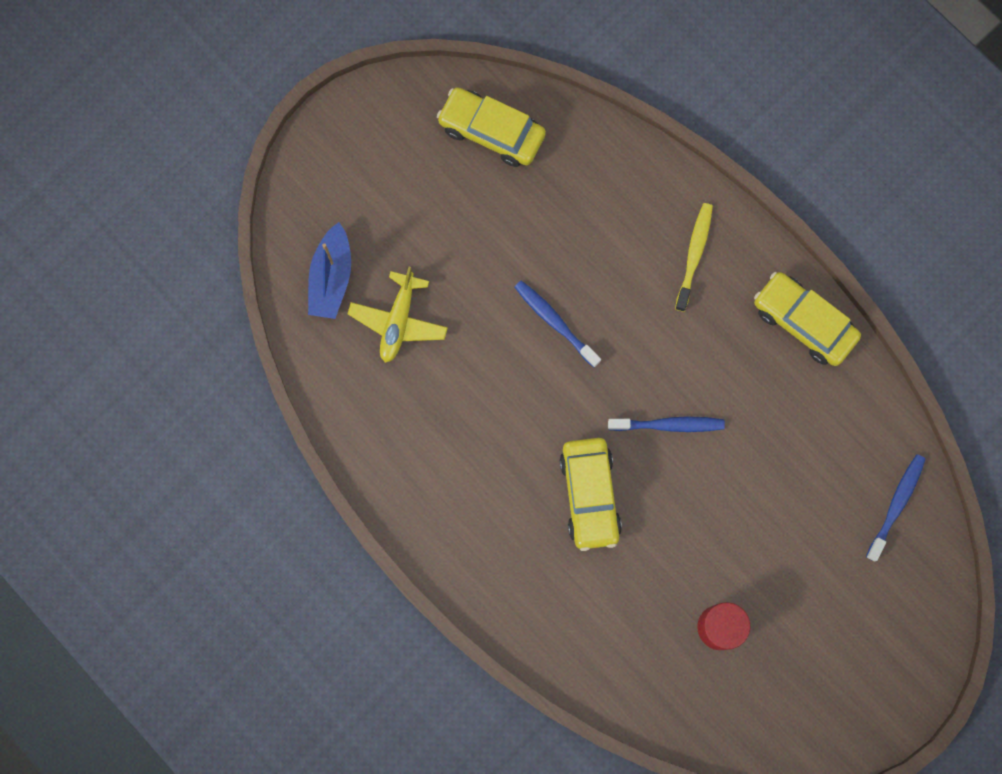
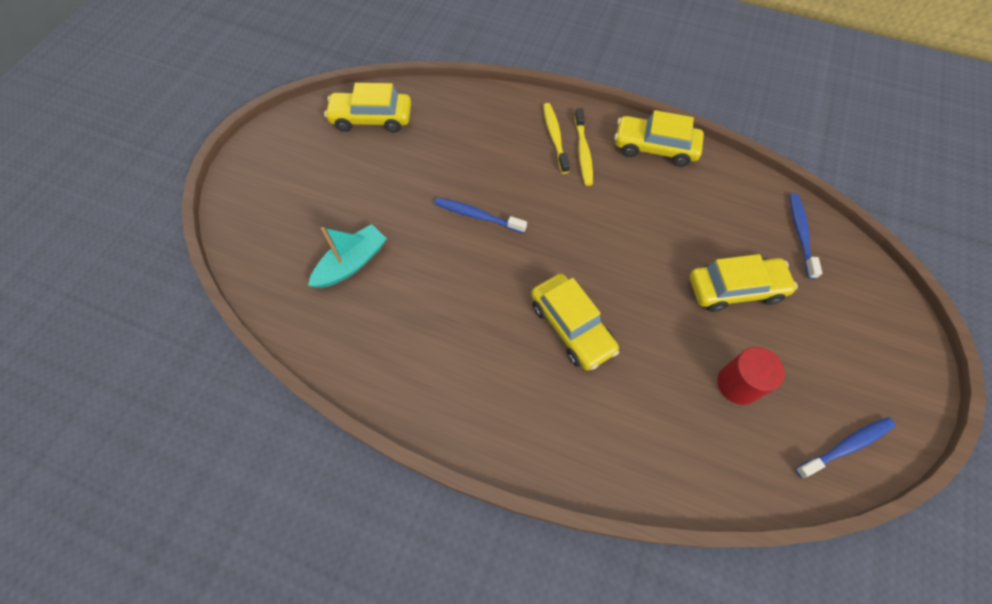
camera: 25 degrees left, 15 degrees down
blue boat [308,222,351,319] -> none
yellow plane [347,267,448,363] -> turquoise boat [308,224,387,288]
blue toothbrush [608,416,725,432] -> blue toothbrush moved to [795,417,895,478]
none -> yellow toothbrush [575,108,593,186]
none -> yellow car [690,254,798,312]

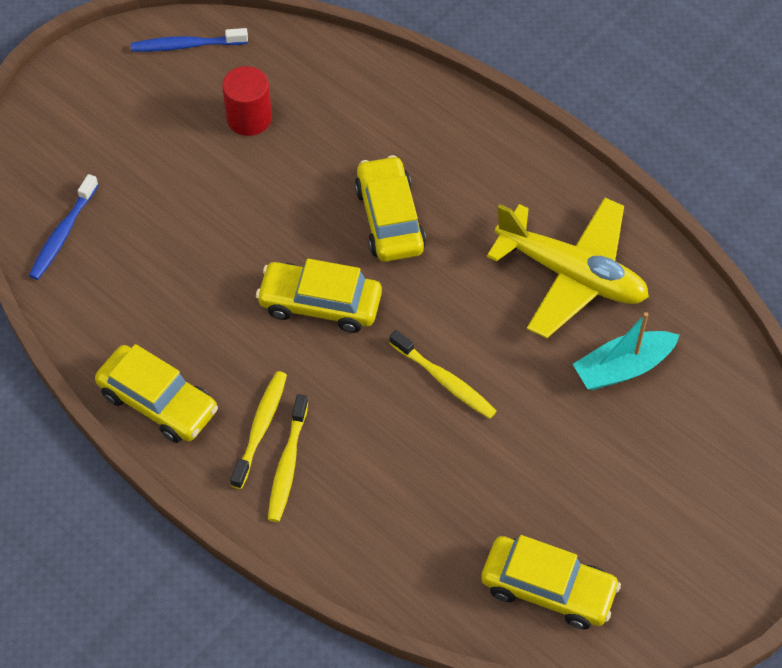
camera: 160 degrees left, 5 degrees down
blue toothbrush [434,197,527,233] -> yellow toothbrush [389,330,496,419]
yellow car [690,254,798,312] -> yellow car moved to [256,259,382,333]
none -> yellow plane [487,198,649,338]

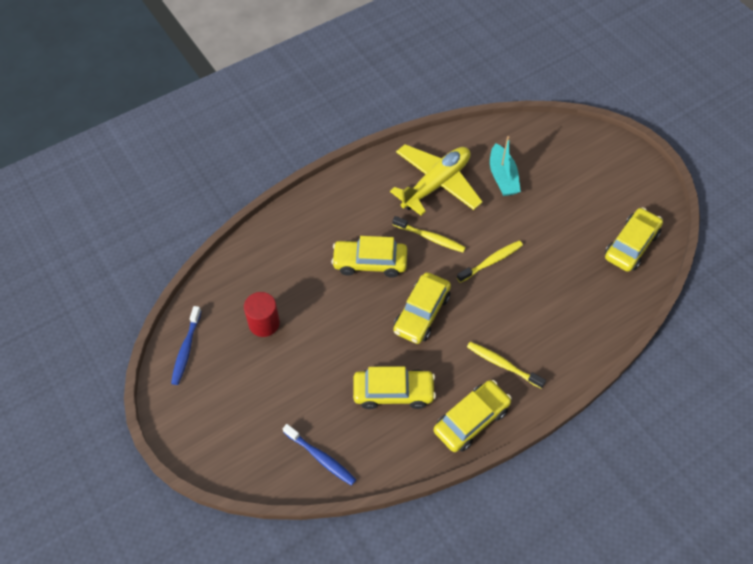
camera: 75 degrees left, 0 degrees up
yellow toothbrush [268,394,308,522] -> yellow toothbrush moved to [393,216,466,252]
none -> yellow car [353,366,436,409]

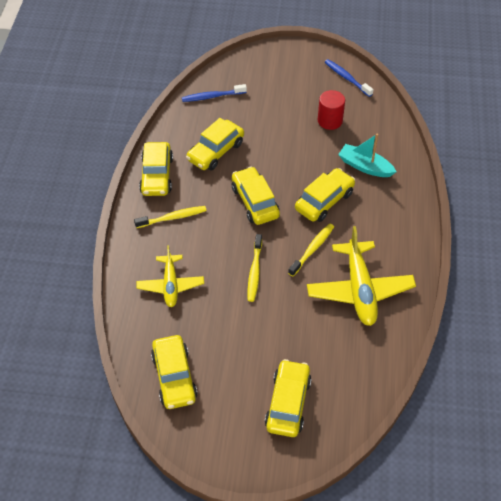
camera: 130 degrees right, 5 degrees down
yellow toothbrush [393,216,466,252] -> yellow toothbrush turned 150 degrees clockwise [288,223,334,276]
turquoise boat [490,136,521,196] -> turquoise boat moved to [338,134,397,177]
none -> yellow plane [136,245,204,307]
none -> yellow car [265,359,312,437]

